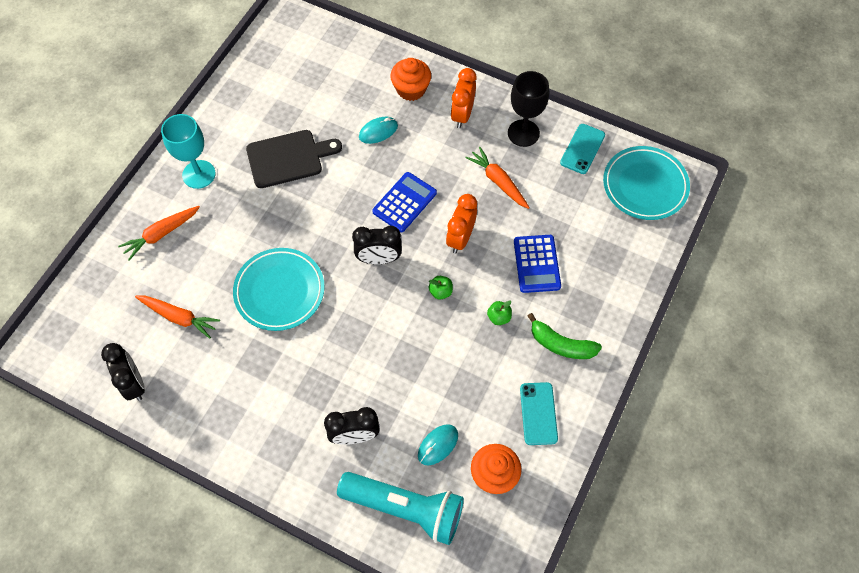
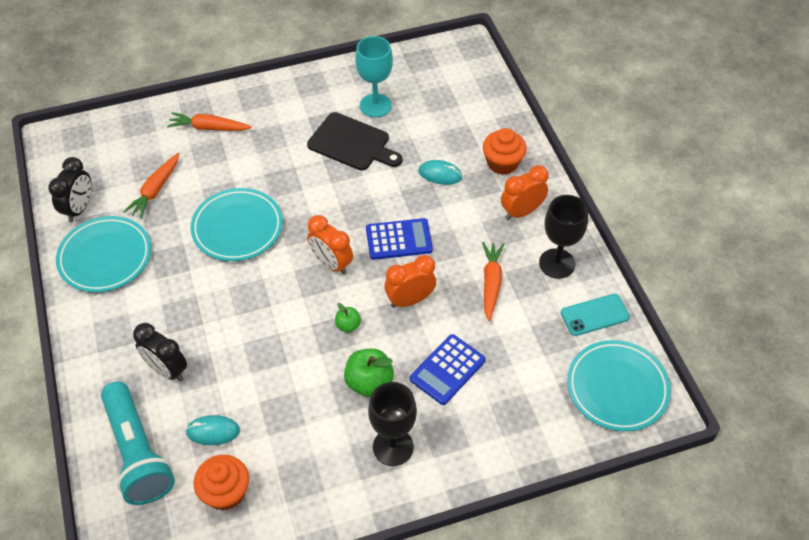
camera: 45 degrees right, 10 degrees down
orange carrot [135,296,220,339] -> orange carrot turned 45 degrees clockwise [123,153,179,219]
turquoise goblet [161,114,215,189] -> turquoise goblet moved to [355,36,393,117]
black clock [352,226,402,264] -> orange clock [307,215,353,275]
green apple [487,300,512,325] -> green apple [344,349,394,397], size x1.81
turquoise phone [520,382,558,445] -> none
green banana [528,313,602,359] -> black goblet [368,382,417,466]
none -> turquoise plate [56,216,151,292]

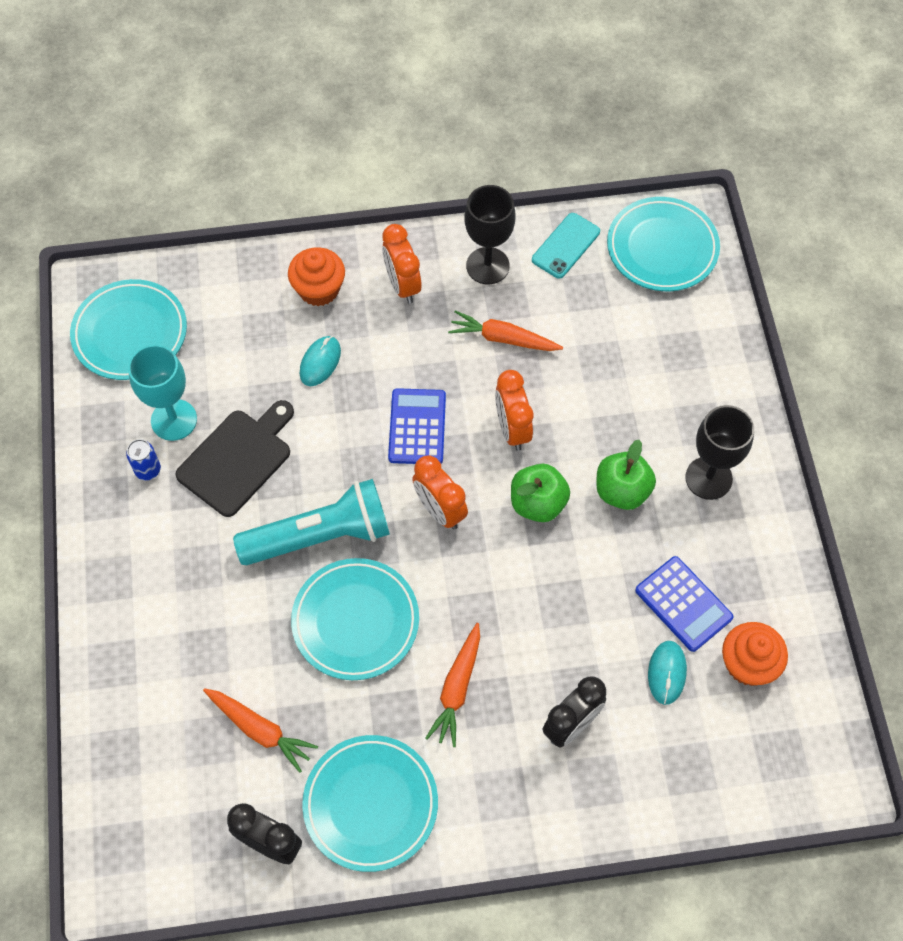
camera: 80 degrees left, 10 degrees up
turquoise flashlight [101,381,175,505] -> turquoise flashlight moved to [233,479,390,565]
orange carrot [167,112,252,131] -> orange carrot moved to [426,623,480,747]
orange clock [307,215,353,275] -> orange clock turned 90 degrees clockwise [412,455,468,530]
green apple [335,303,361,332] -> green apple [511,464,570,522], size x1.81
blue calculator [410,334,486,405] -> blue calculator moved to [635,556,733,652]
turquoise phone [561,294,630,336] -> turquoise phone turned 45 degrees clockwise [532,213,600,278]
none -> turquoise plate [70,279,187,380]
none -> blue can [126,439,161,480]

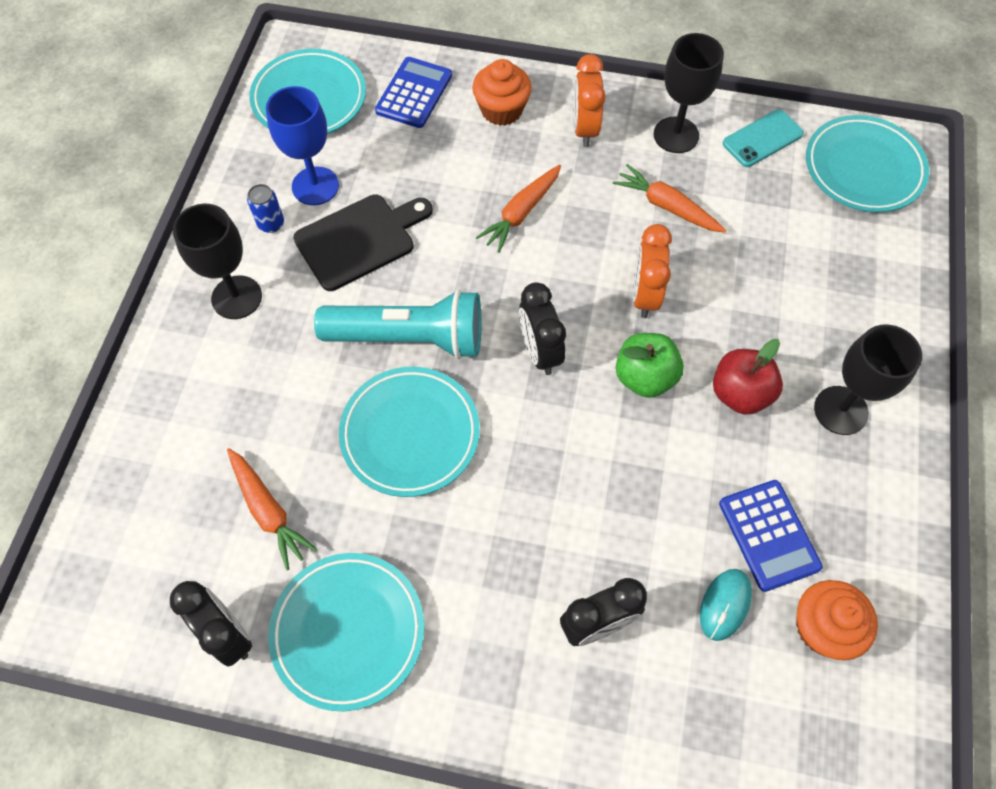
camera: 20 degrees right, 0 degrees up
turquoise goblet [128,345,197,441] -> blue goblet [266,86,339,205]
turquoise mouse [300,336,341,386] -> none
blue calculator [388,388,446,464] -> blue calculator moved to [375,57,452,128]
orange clock [412,455,468,530] -> black clock [519,282,566,375]
orange carrot [426,623,480,747] -> orange carrot moved to [475,165,561,253]
green apple [596,440,656,510] -> red apple [713,339,783,415]
none -> black goblet [173,204,262,319]

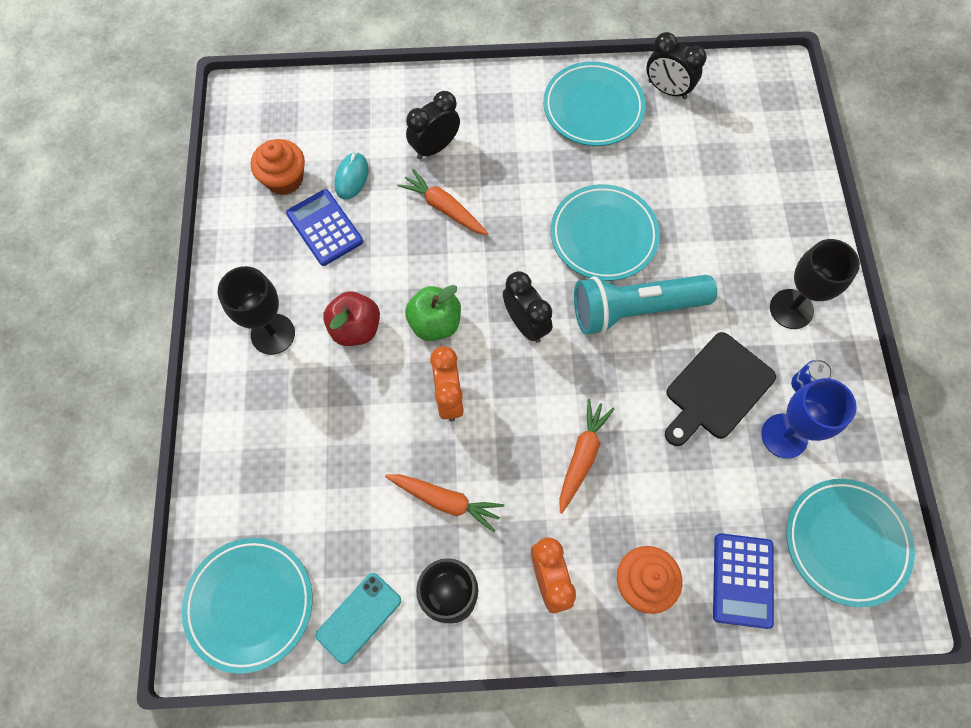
camera: 165 degrees right, 5 degrees up
orange carrot [227,448,317,570] -> orange carrot moved to [397,169,489,235]

